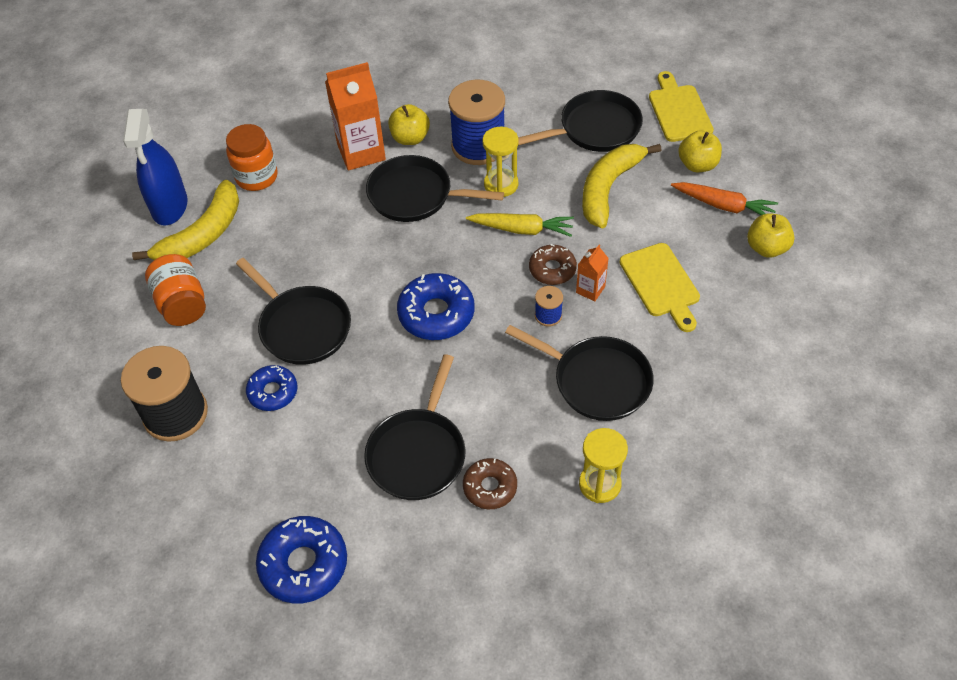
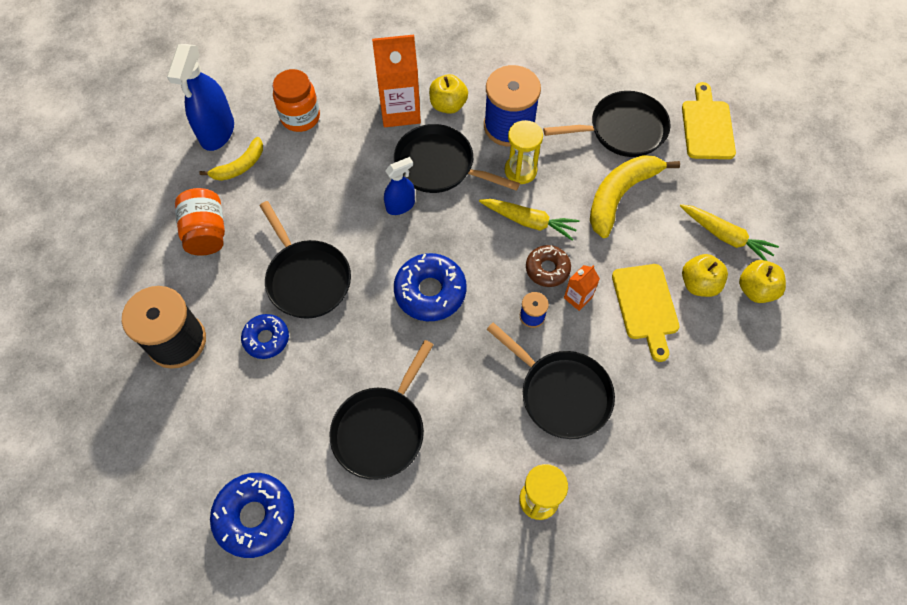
camera: 10 degrees right, 10 degrees up
yellow banana [132,180,239,260] -> yellow banana [199,137,263,181], size x0.59
brown donut [463,458,517,509] -> none
orange carrot [671,182,778,215] -> yellow carrot [680,204,779,261]
yellow apple [678,130,722,172] -> yellow apple moved to [682,254,728,297]
none -> blue spray bottle [384,157,415,215]

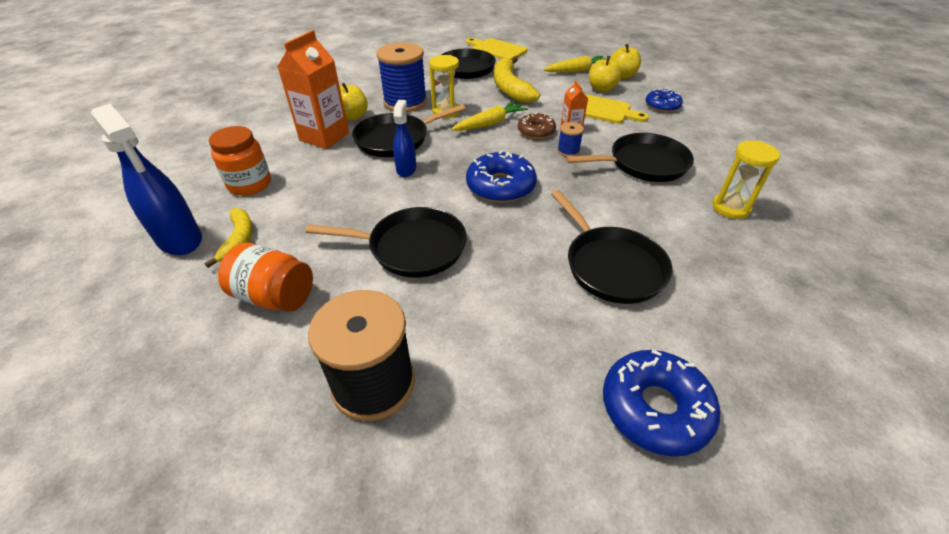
camera: 55 degrees left, 20 degrees down
blue donut [241,314,289,359] -> blue donut moved to [646,88,683,112]

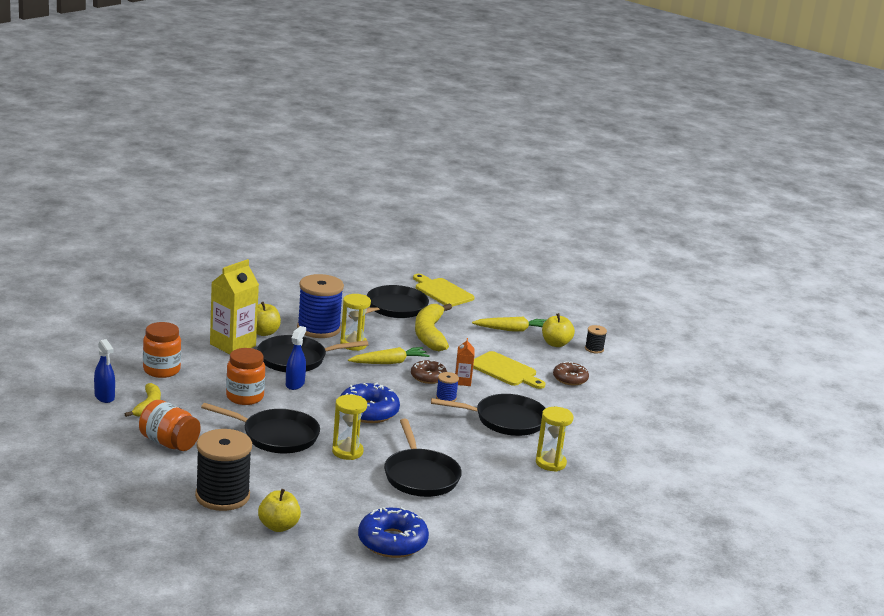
camera: 10 degrees right, 20 degrees down
blue spray bottle [91,104,202,255] -> blue spray bottle [94,339,115,403], size x0.58
orange carton [278,30,349,149] -> yellow carton [210,259,259,354]
yellow apple [589,56,622,92] -> yellow apple moved to [258,489,301,532]
blue donut [646,88,683,112] -> brown donut [553,362,589,385]
none -> orange jar [226,348,265,405]
none -> yellow hourglass [332,394,367,460]
none -> black spool [585,325,607,353]

